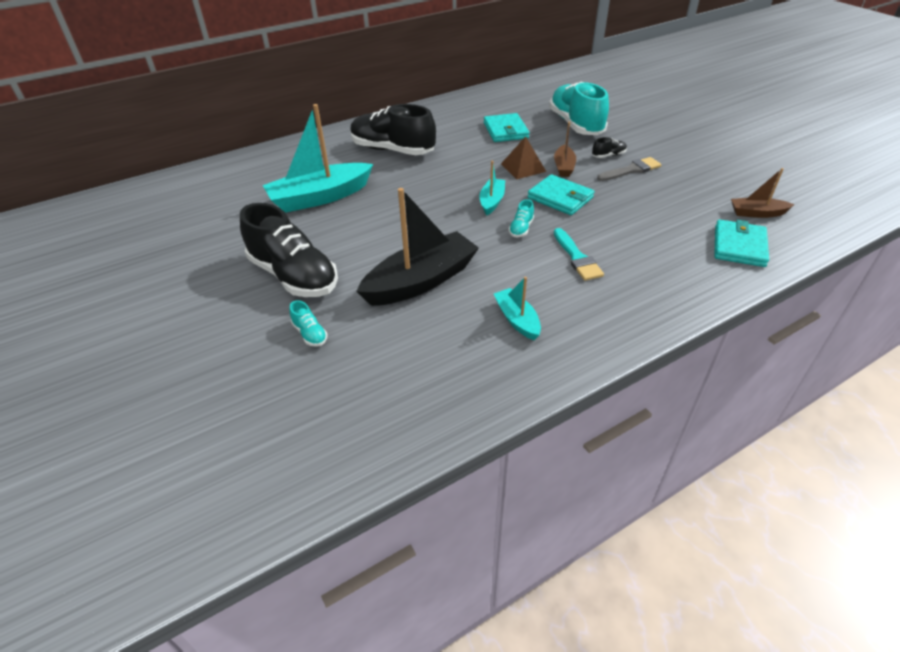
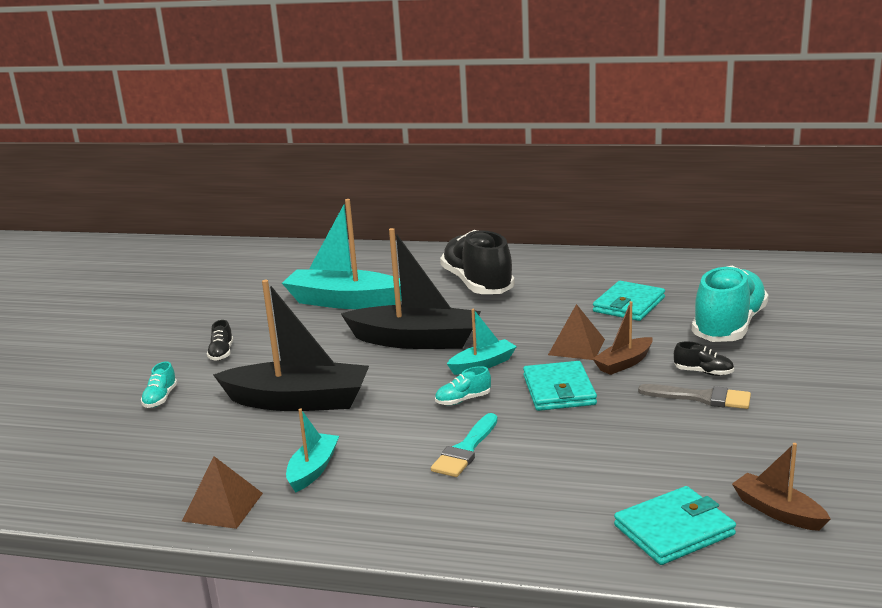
camera: 45 degrees right, 20 degrees down
black shoe [240,203,338,297] -> black shoe [207,320,233,361], size x0.40
none -> brown pyramid [182,456,263,529]
none -> black boat [341,228,481,349]

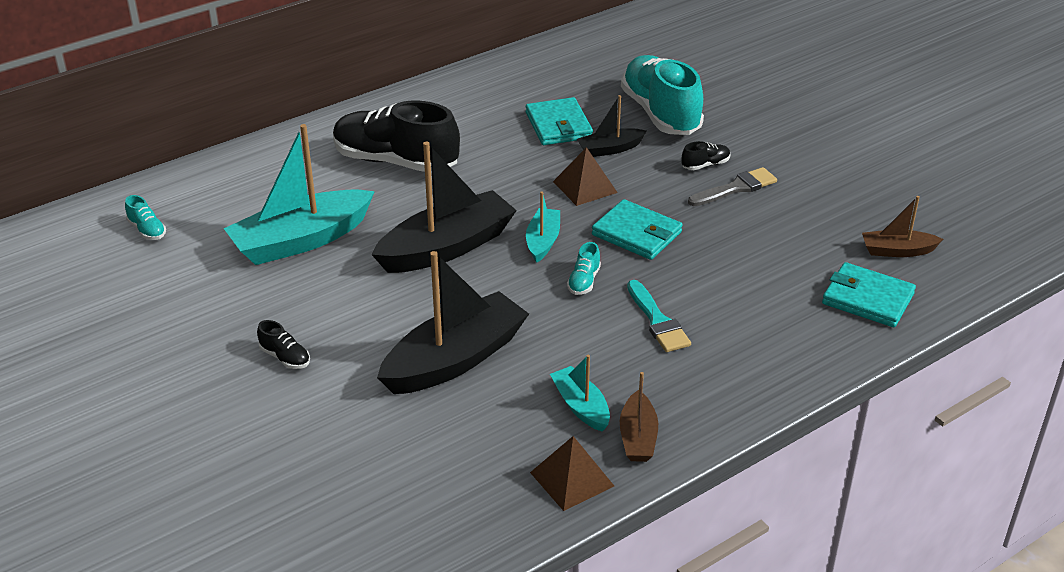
camera: 50 degrees left, 15 degrees up
turquoise shoe [141,361,177,408] -> turquoise shoe moved to [125,195,166,240]
brown boat [592,301,653,375] -> brown boat moved to [620,372,658,462]
turquoise wallet [614,486,736,565] -> turquoise wallet turned 75 degrees counterclockwise [822,262,916,327]
none -> black boat [577,95,646,157]

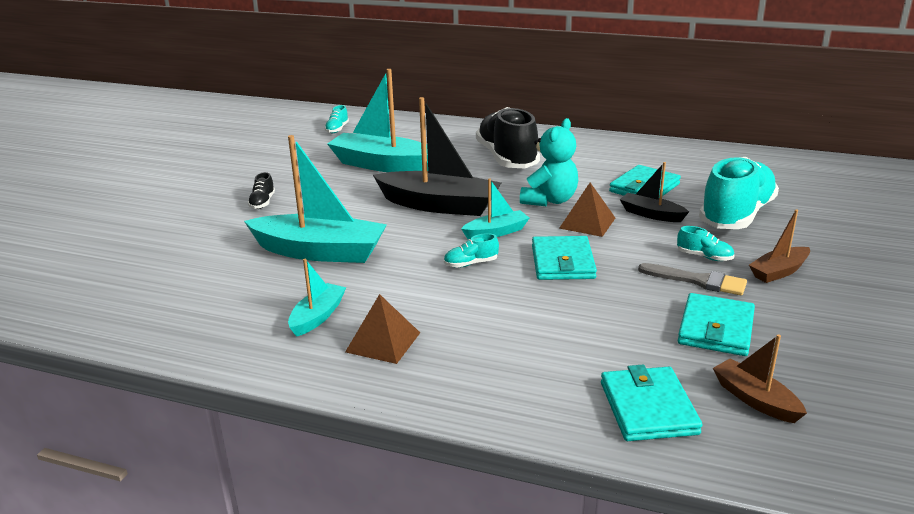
camera: 55 degrees right, 10 degrees down
black boat [377,251,529,394] -> turquoise boat [244,135,387,263]
brown pyramid [530,436,614,511] -> brown pyramid moved to [345,294,420,364]
brown boat [620,372,658,462] -> brown boat moved to [749,209,810,283]
turquoise brush [627,280,691,352] -> none
black shoe [682,141,730,170] -> turquoise shoe [677,226,735,261]
none -> turquoise teddy bear [520,118,578,206]
none -> turquoise wallet [678,293,755,356]

